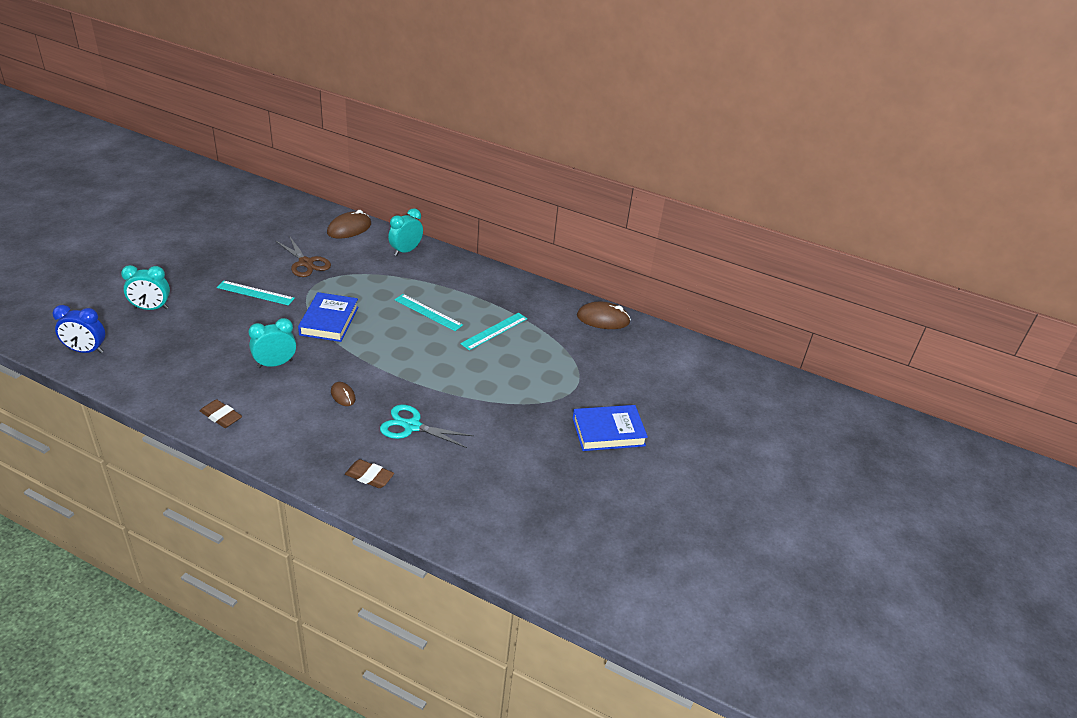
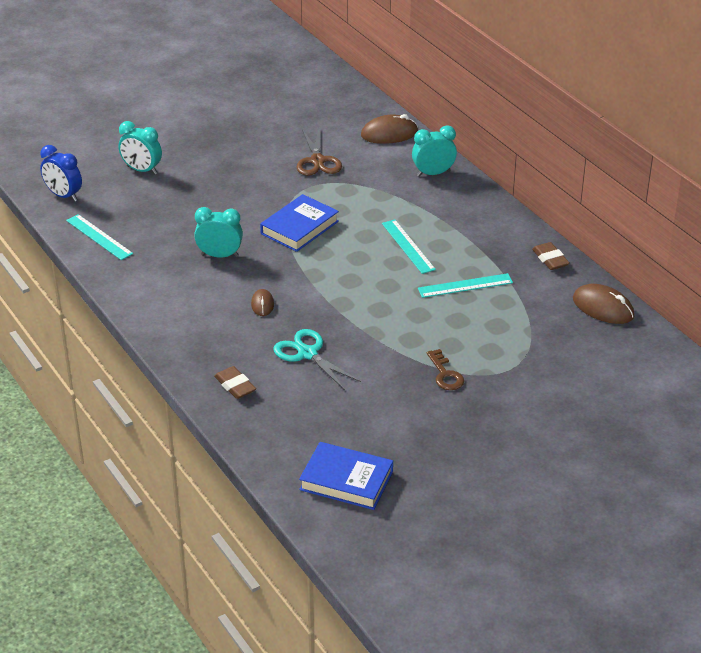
camera: 35 degrees right, 0 degrees up
brown eraser [200,399,242,428] -> brown eraser moved to [532,242,570,270]
turquoise ruler [217,280,295,306] -> turquoise ruler moved to [66,214,133,260]
blue book [573,405,648,451] -> blue book moved to [299,442,393,510]
none -> brown key [427,349,464,390]

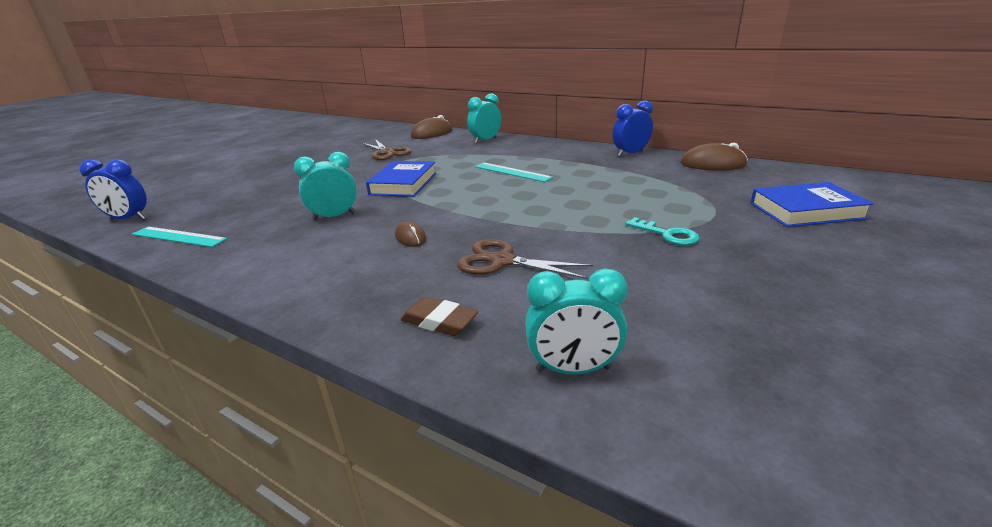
camera: 25 degrees left, 10 degrees down
turquoise clock [118,121,162,175] -> turquoise clock moved to [525,268,627,375]
turquoise scissors [273,329,361,390] -> brown scissors [457,239,594,279]
blue book [299,442,393,510] -> blue book moved to [750,182,874,227]
turquoise ruler [418,273,513,298] -> none
brown key [427,349,464,390] -> turquoise key [625,217,699,245]
brown eraser [532,242,570,270] -> blue clock [612,100,653,157]

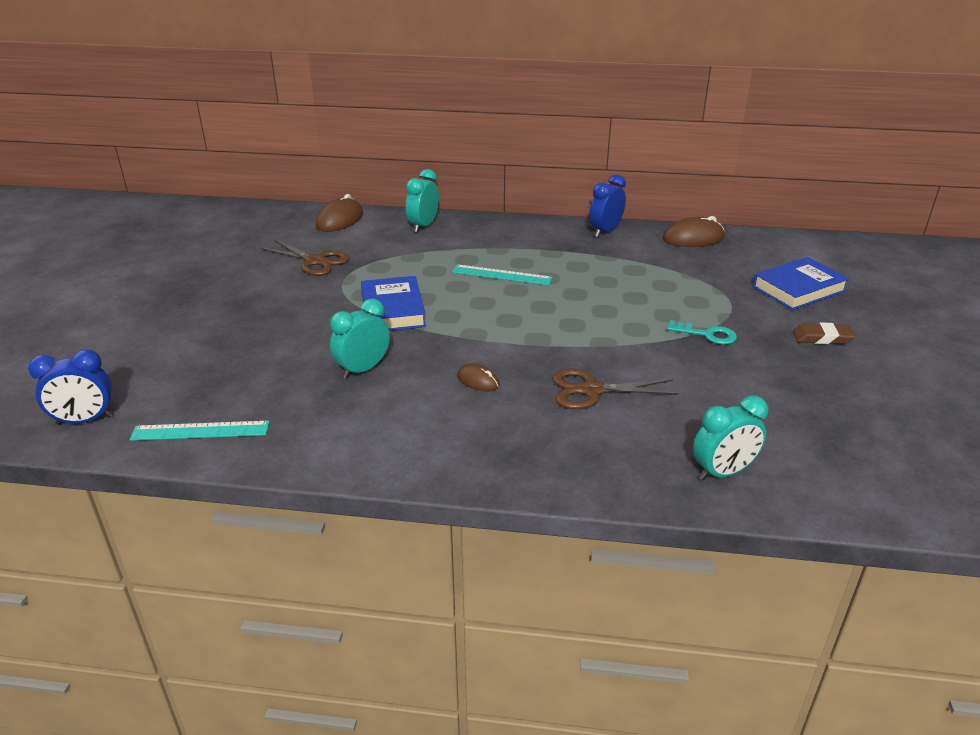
camera: 25 degrees left, 5 degrees up
brown eraser [401,297,478,336] -> brown eraser moved to [793,322,856,344]

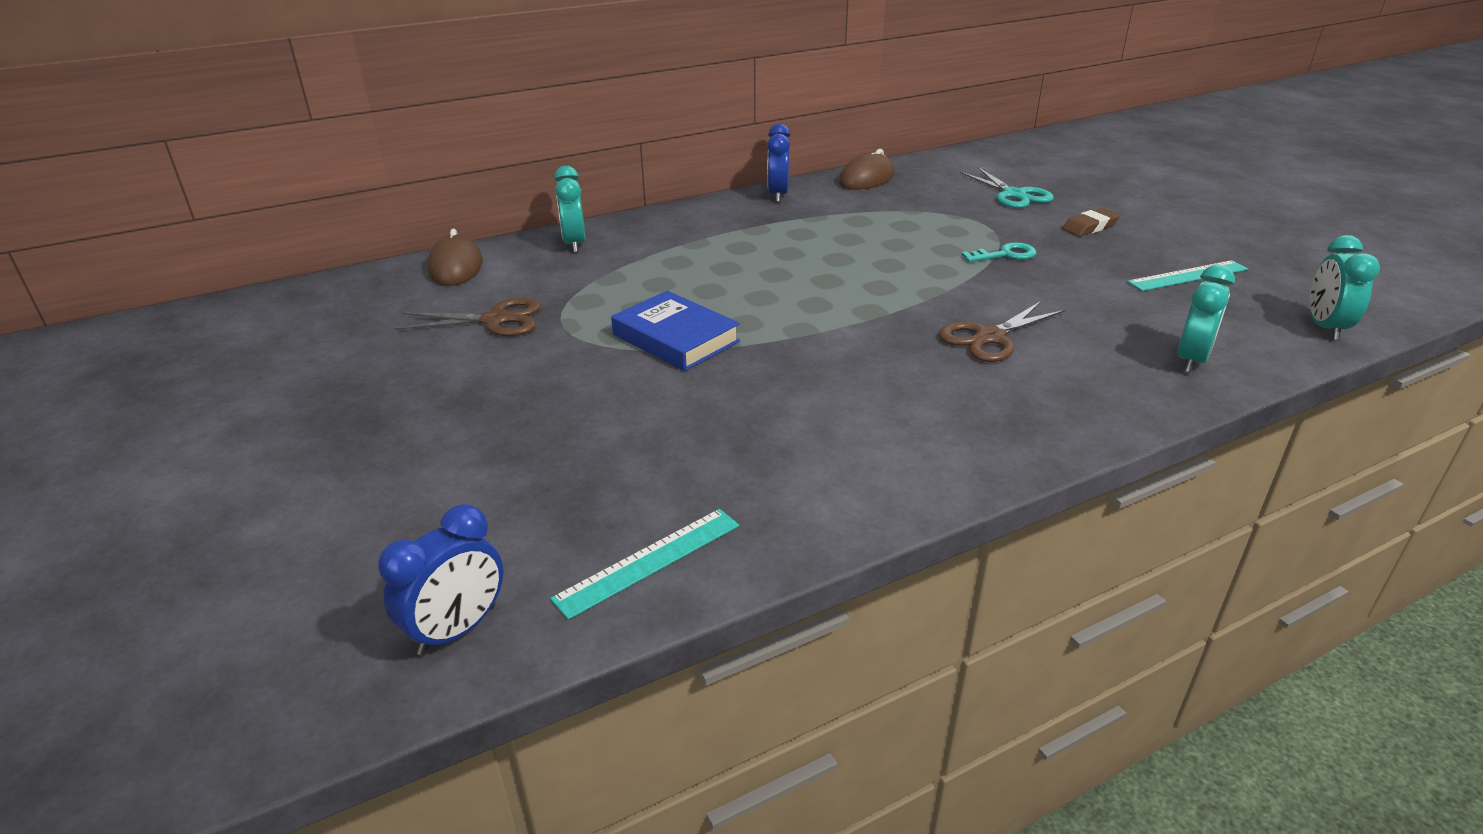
camera: 35 degrees left, 0 degrees up
turquoise clock [330,298,390,379] -> turquoise clock moved to [1310,235,1380,340]
turquoise ruler [452,264,553,285] -> turquoise ruler moved to [1127,260,1248,291]
brown mouse [457,364,500,391] -> none
blue book [752,257,849,310] -> turquoise scissors [960,167,1054,208]

